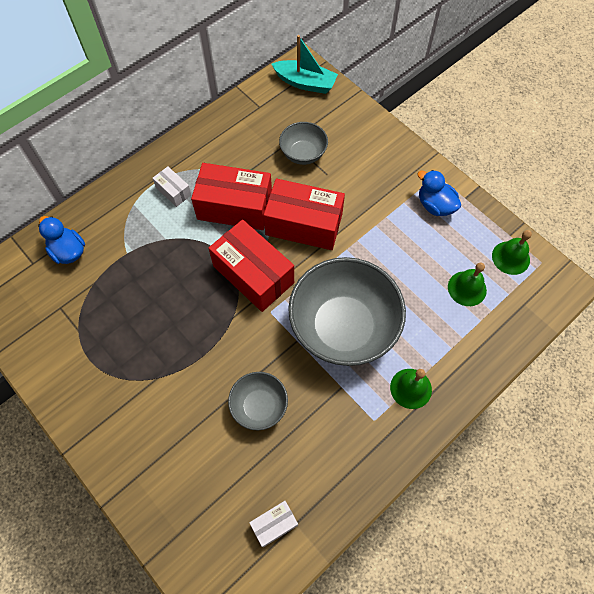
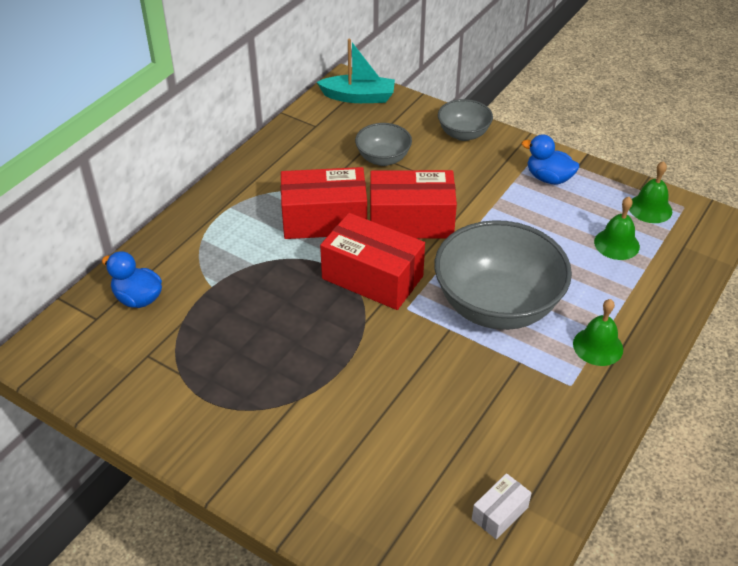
camera: 15 degrees left, 20 degrees down
white box [153,166,191,207] -> none
grey bowl [228,372,288,430] -> grey bowl moved to [438,99,493,141]

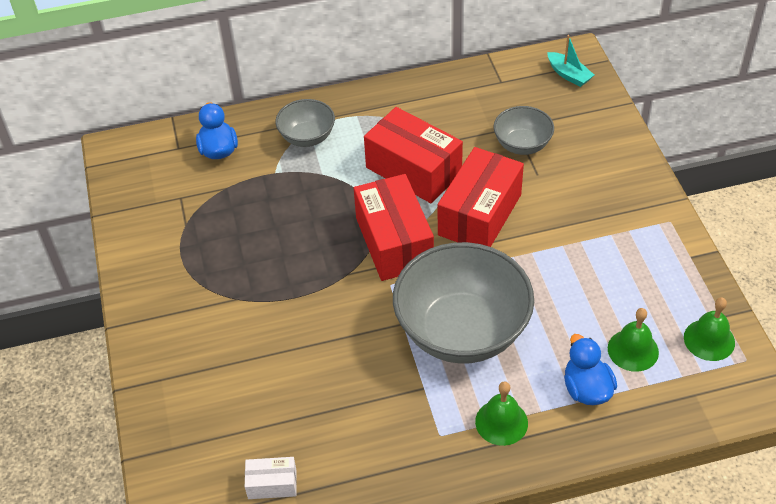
camera: 45 degrees right, 5 degrees up
turquoise boat [317,39,395,103] -> turquoise boat [547,35,594,87], size x0.66
red box [370,170,457,239] -> red box turned 75 degrees clockwise [438,147,524,247]
grey bowl [438,99,493,141] -> grey bowl moved to [275,99,335,147]
blue duck [522,134,579,185] -> blue duck moved to [564,334,617,405]

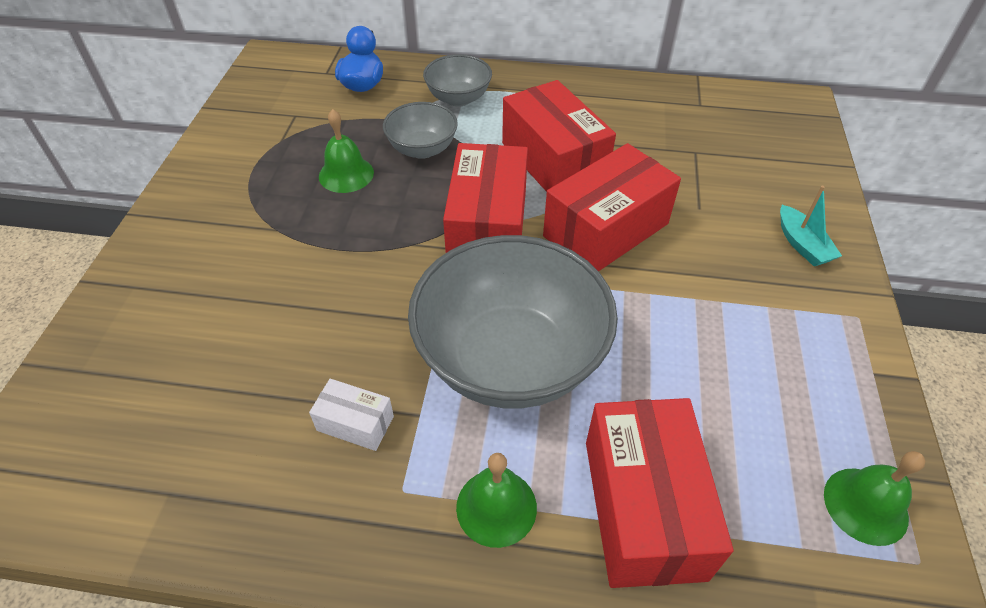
camera: 20 degrees right, 0 degrees up
white box [245,457,297,499] -> white box moved to [309,379,394,451]
grey bowl [494,106,554,155] -> grey bowl moved to [383,102,458,159]
turquoise boat [547,35,594,87] -> turquoise boat moved to [780,186,842,266]
blue duck [564,334,617,405] -> red box [586,398,733,588]
green bell [608,308,659,372] -> green bell moved to [319,109,374,193]

